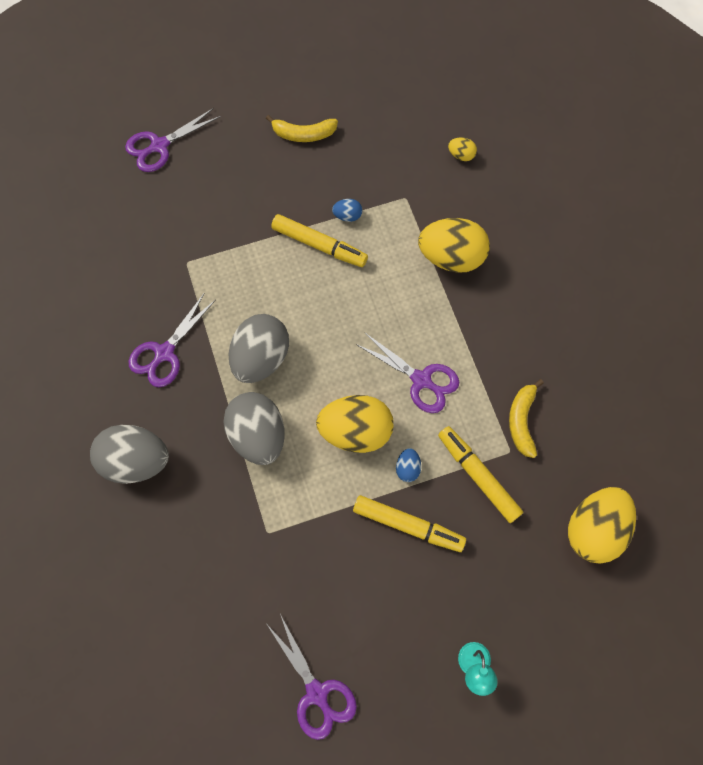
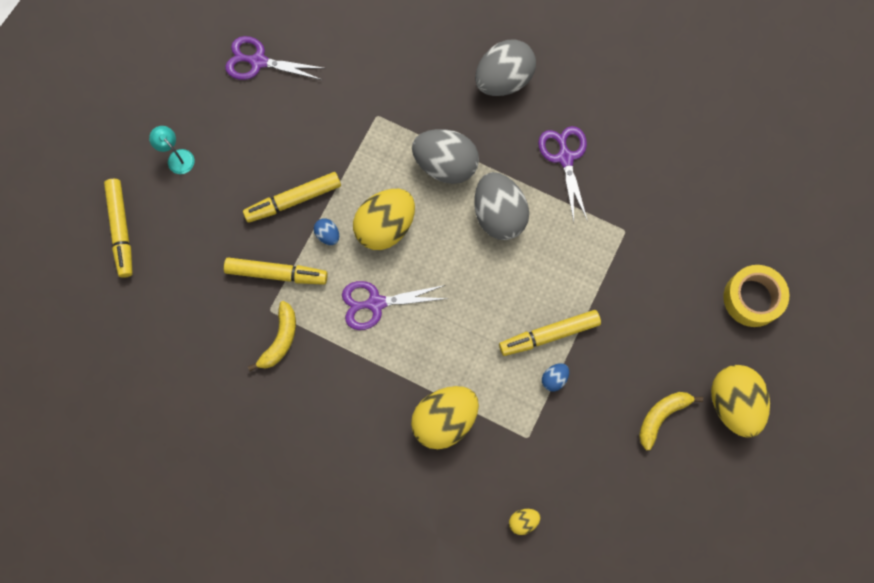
camera: 135 degrees right, 5 degrees up
purple scissors [125,108,221,172] -> yellow tape [723,265,789,327]
yellow banana [509,379,544,458] -> yellow banana turned 60 degrees clockwise [248,301,296,371]
yellow egg [568,487,636,564] -> yellow egg moved to [711,365,770,438]
none -> yellow marker [104,179,133,278]

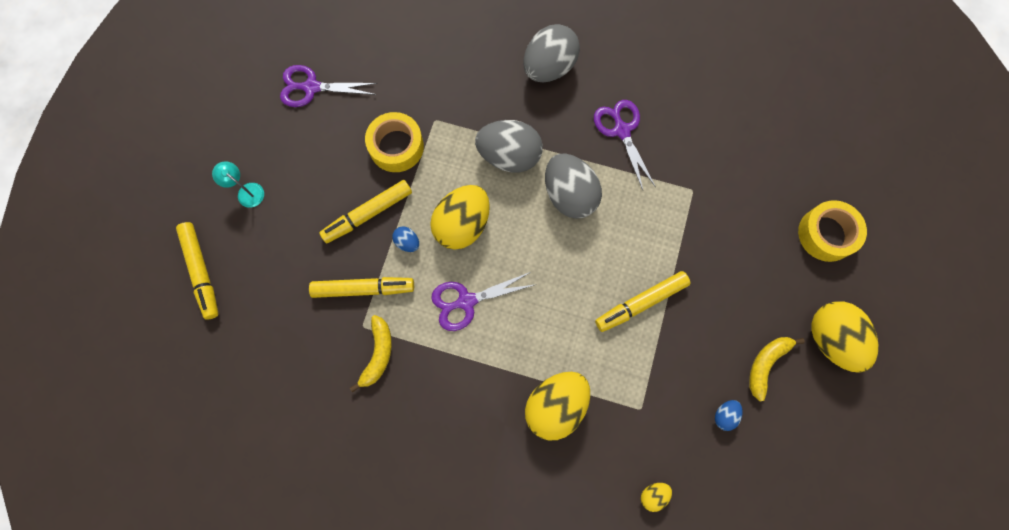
camera: 10 degrees left, 0 degrees up
blue egg [542,363,569,391] -> blue egg moved to [715,400,743,431]
none -> yellow tape [365,112,424,172]

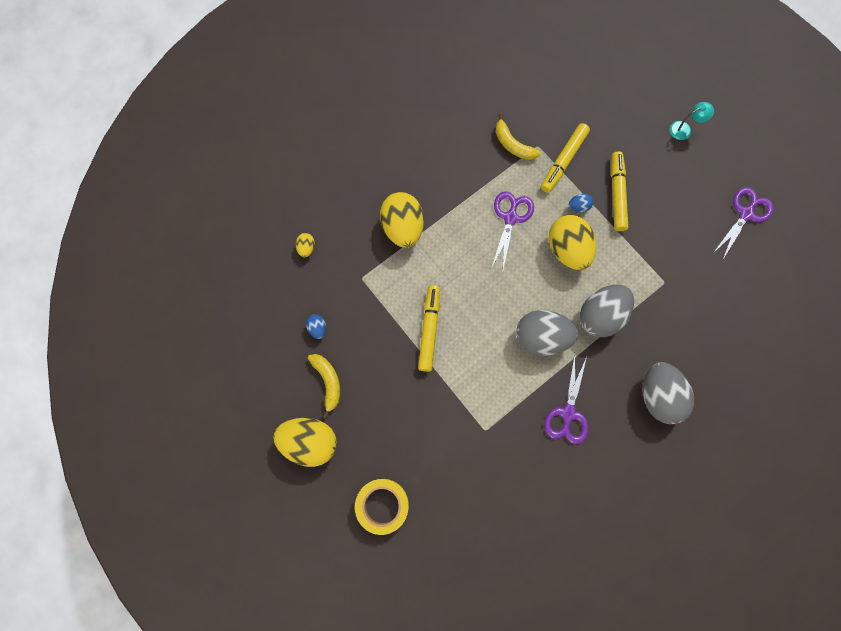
camera: 125 degrees right, 0 degrees up
yellow marker [176,222,219,320] -> none
yellow tape [365,112,424,172] -> none
purple scissors [594,100,655,190] -> purple scissors turned 90 degrees clockwise [544,353,588,444]

